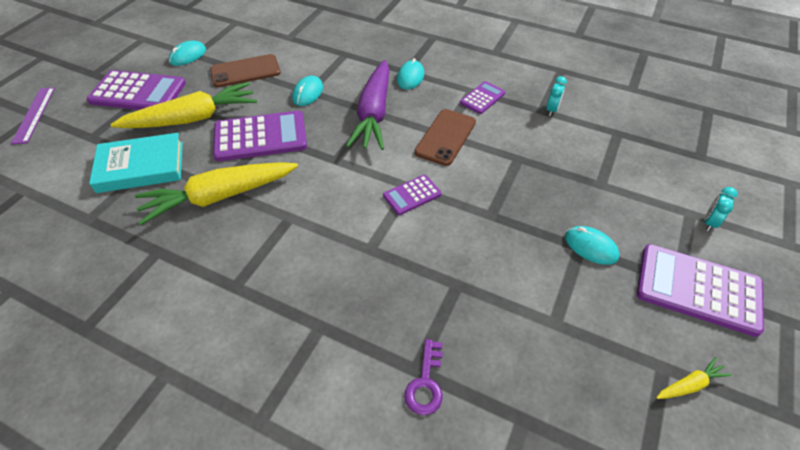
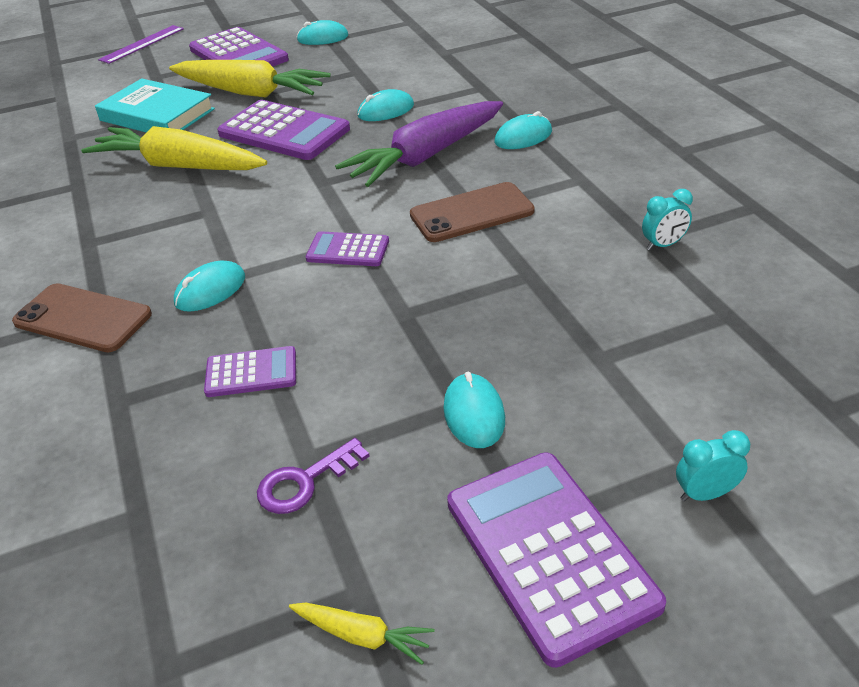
camera: 45 degrees right, 10 degrees down
brown phone [210,54,281,87] -> brown phone moved to [12,283,152,352]
purple key [404,339,443,415] -> purple key moved to [257,438,370,514]
purple calculator [460,81,505,114] -> purple calculator moved to [204,346,296,397]
none -> turquoise mouse [174,260,245,312]

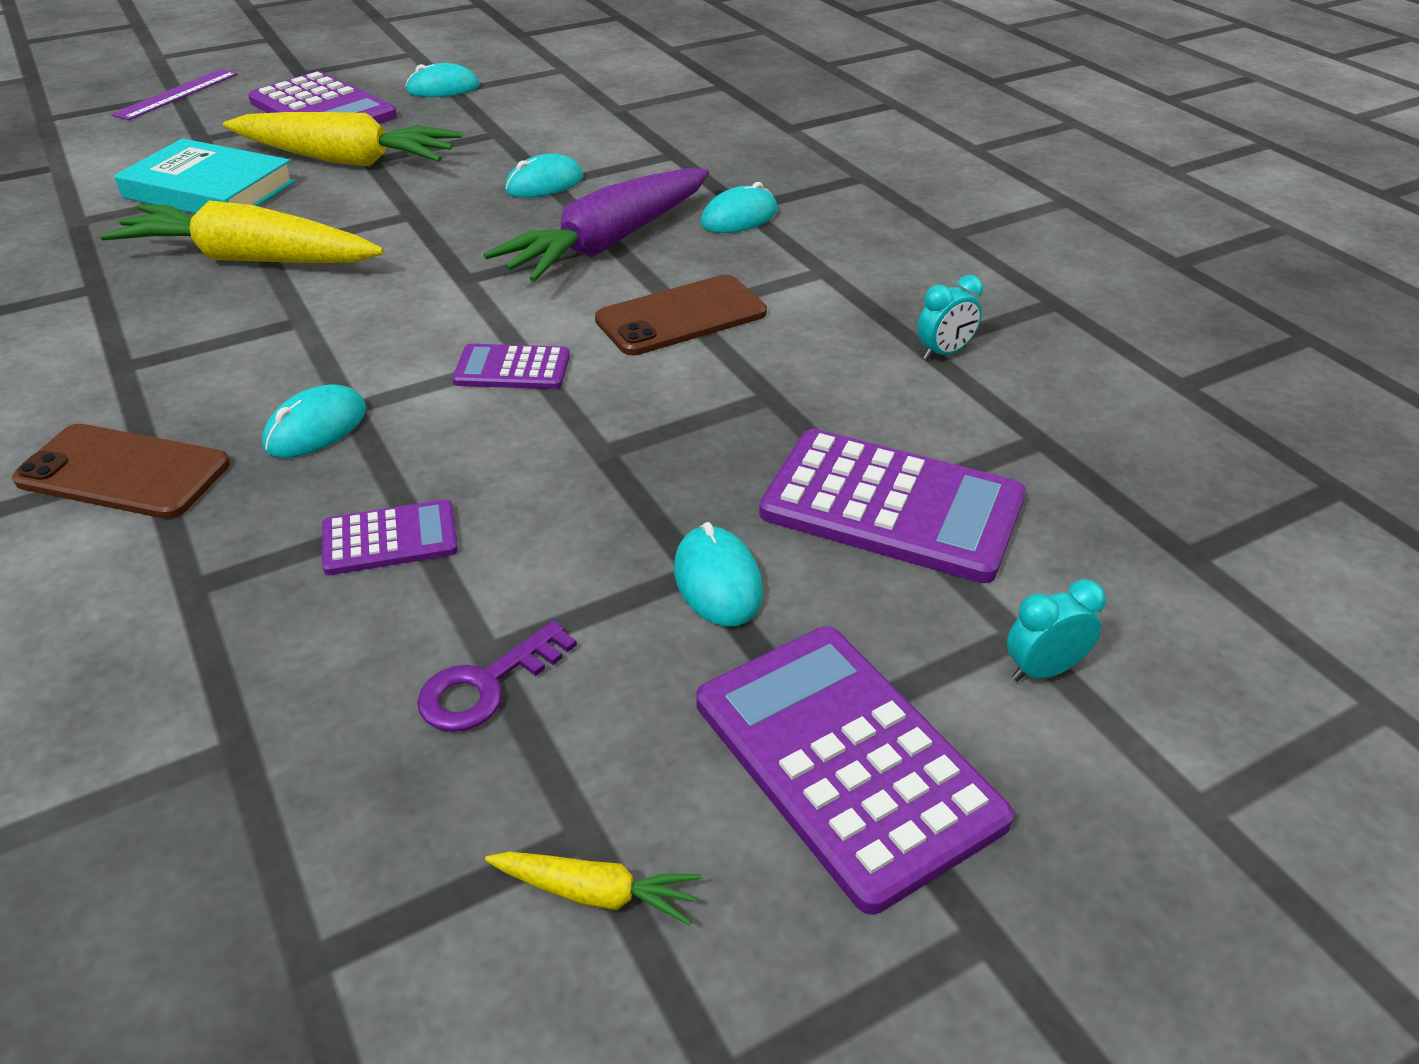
camera: 10 degrees left, 0 degrees up
purple calculator [217,100,350,160] -> purple calculator moved to [759,429,1026,583]

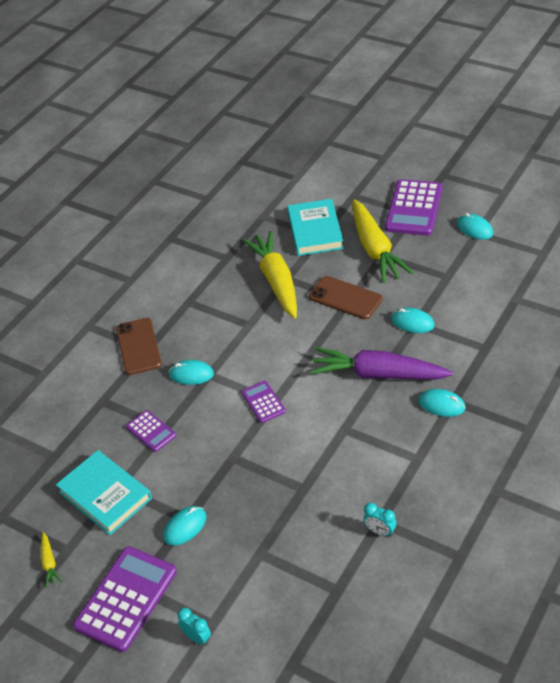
camera: 65 degrees right, 5 degrees up
purple ruler [111,69,237,120] -> none
purple key [417,620,577,732] -> turquoise book [56,450,152,535]
brown phone [595,275,767,355] -> brown phone moved to [309,276,383,319]
purple calculator [759,429,1026,583] -> none

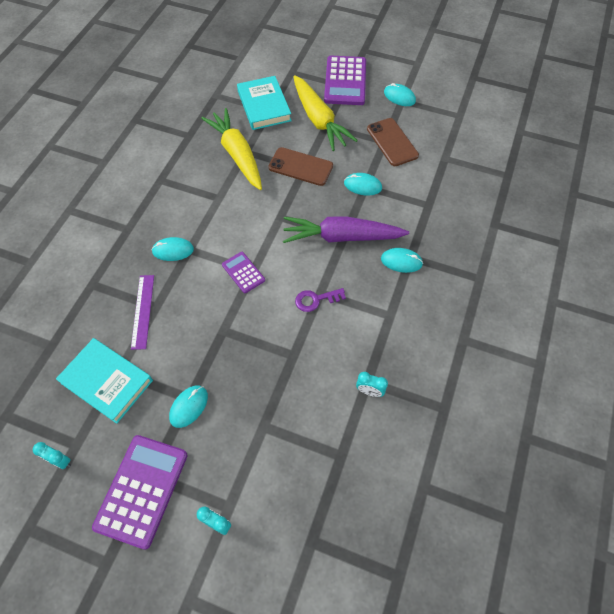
camera: 15 degrees left, 15 degrees up
yellow carrot [41,532,62,588] -> turquoise clock [33,442,71,469]
brown phone [116,318,162,375] -> brown phone moved to [367,118,419,166]
purple calculator [126,410,176,452] -> purple ruler [131,275,154,350]
none -> purple key [295,288,346,312]

